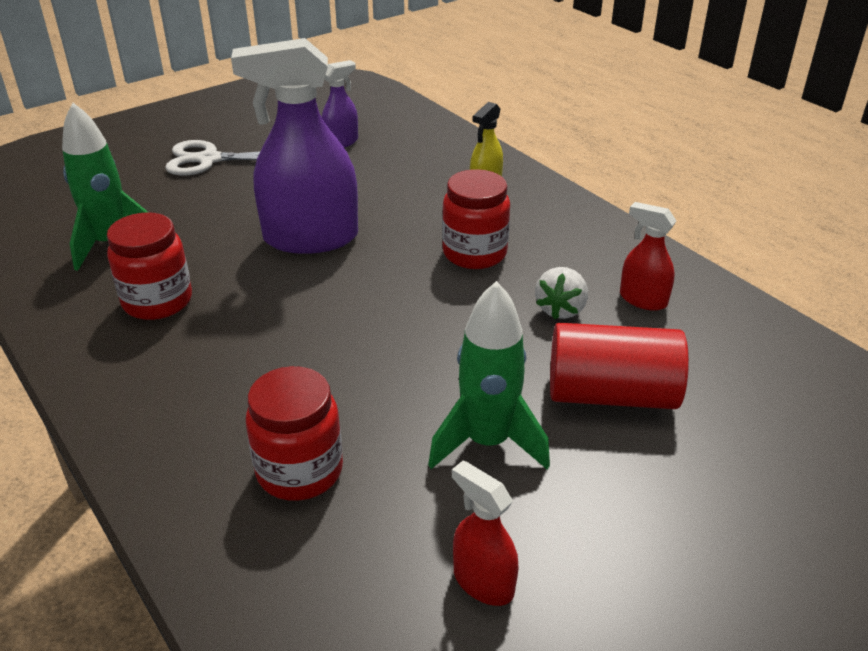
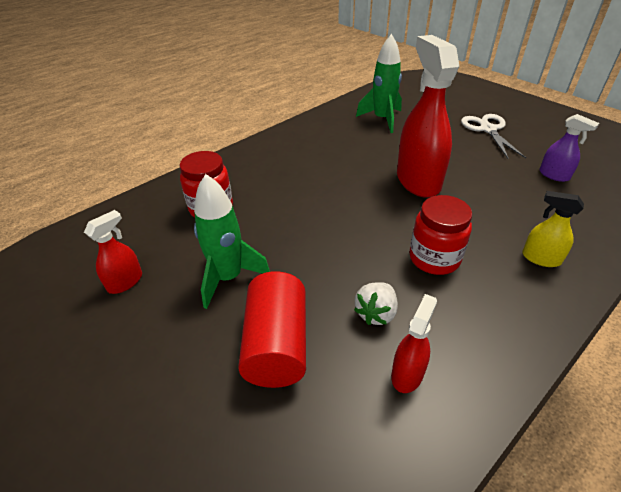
camera: 85 degrees right, 5 degrees up
red jar [107,212,192,320] -> none
purple spray bottle [231,38,358,254] -> red spray bottle [397,35,459,198]
white strawberry [535,267,588,319] -> white strawberry turned 75 degrees counterclockwise [354,282,398,325]

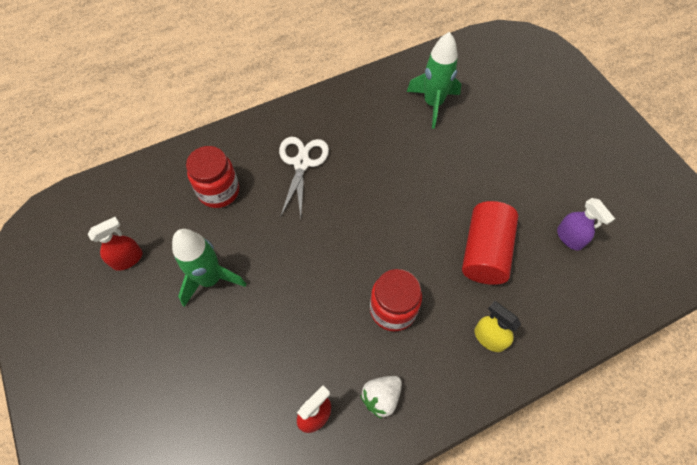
camera: 15 degrees right, 20 degrees up
red cylinder [238,271,306,388] -> red cylinder moved to [462,201,518,285]
white strawberry [354,282,398,325] -> white strawberry moved to [360,376,402,419]
red spray bottle [397,35,459,198] -> none
white scissors [461,114,526,159] -> white scissors moved to [279,137,329,218]

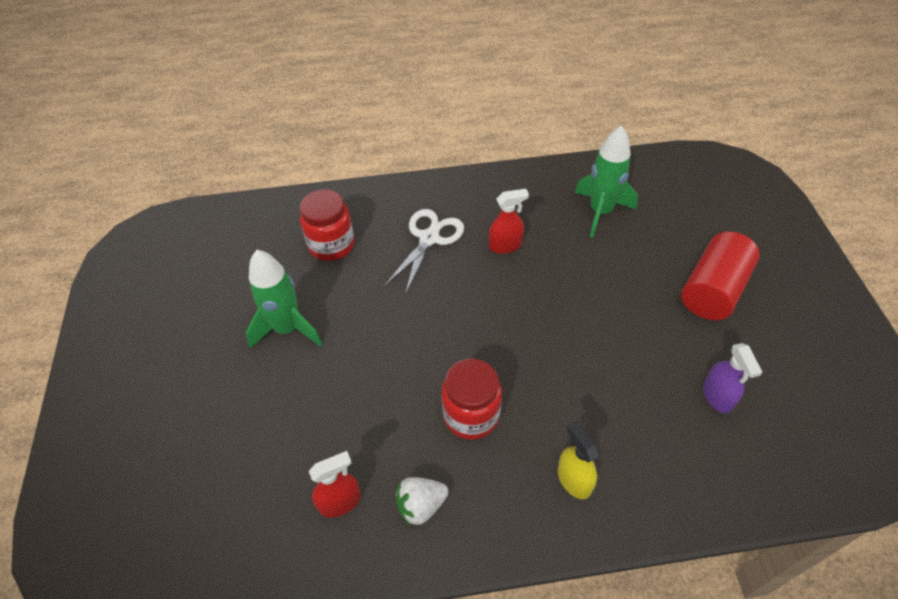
camera: 20 degrees right, 10 degrees down
red spray bottle [88,217,143,271] -> red spray bottle moved to [489,189,529,254]
red cylinder [462,201,518,285] -> red cylinder moved to [681,231,760,320]

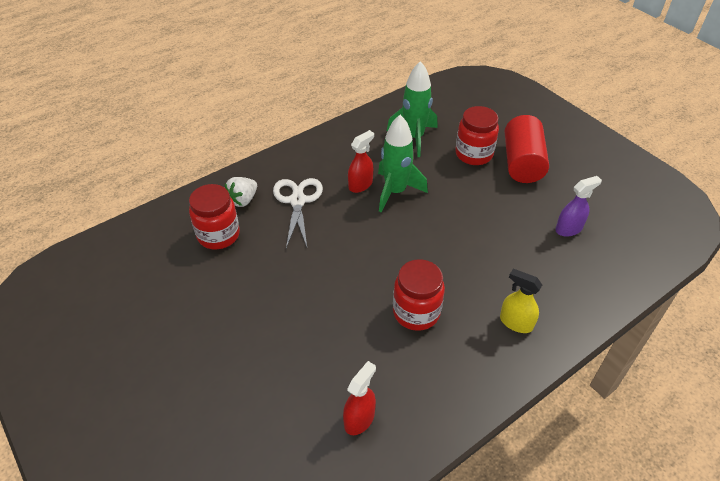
camera: 30 degrees left, 5 degrees down
green rocket [246,250,322,348] -> green rocket moved to [378,115,428,212]
white strawberry [395,477,449,526] -> white strawberry moved to [225,177,257,207]
purple spray bottle [703,343,762,413] -> purple spray bottle turned 75 degrees counterclockwise [555,176,602,237]
none -> red jar [455,106,499,165]

